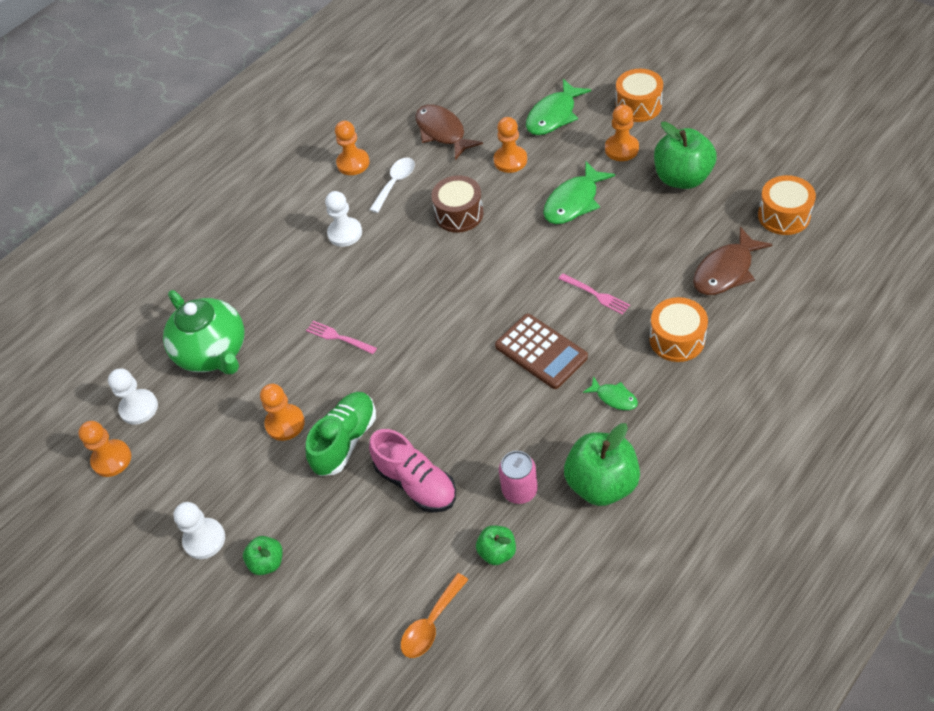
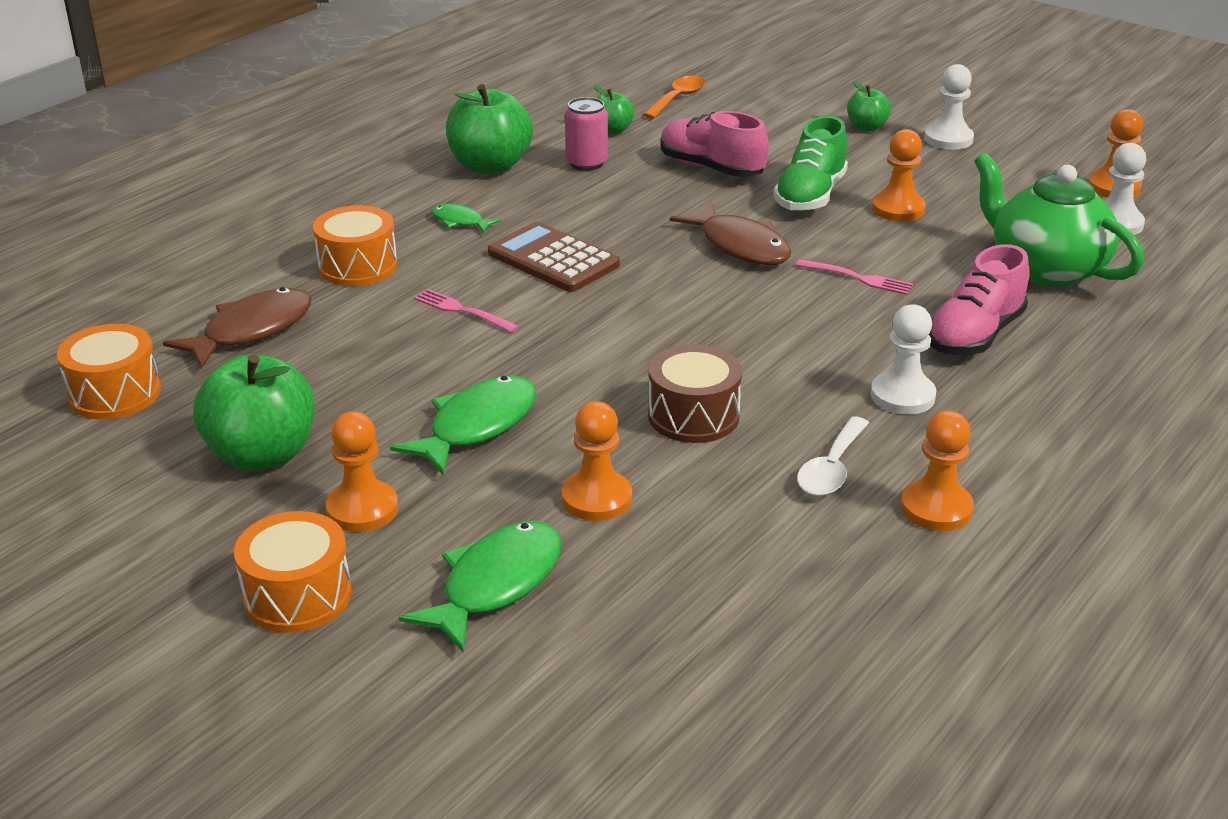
camera: 170 degrees right, 20 degrees down
brown fish [415,104,483,160] -> brown fish moved to [670,201,791,265]
none -> pink shoe [929,244,1030,355]

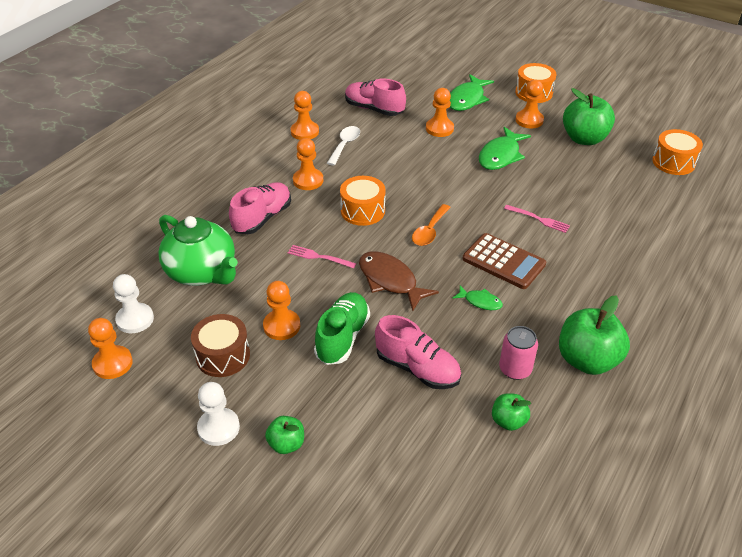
camera: 175 degrees right, 10 degrees up
brown fish [163,287,311,369] -> none
orange drum [313,205,397,286] -> orange drum moved to [340,176,386,226]
green fish [431,204,501,233] -> green fish moved to [452,285,503,310]
orange spoon [642,76,706,119] -> orange spoon moved to [412,204,451,246]
brown drum [648,344,742,443] -> brown drum moved to [191,314,250,377]
white pawn [871,304,936,414] -> orange pawn [293,138,323,190]
none -> pink shoe [345,78,406,116]

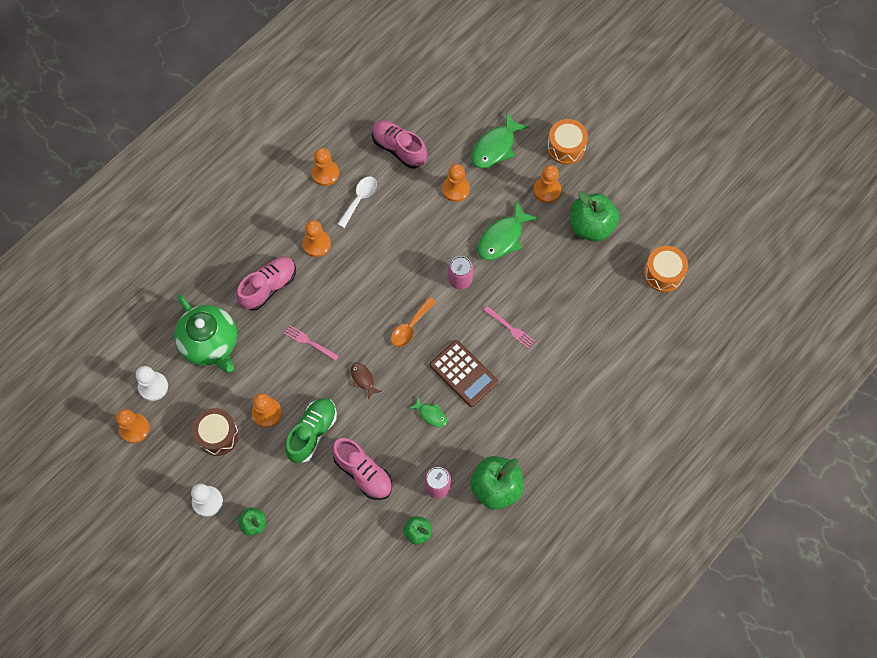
camera: 10 degrees right, 25 degrees up
orange drum [340,176,386,226] -> none
brown fish [359,251,439,311] -> brown fish [351,363,382,400], size x0.54
none -> pink can [448,256,473,290]

